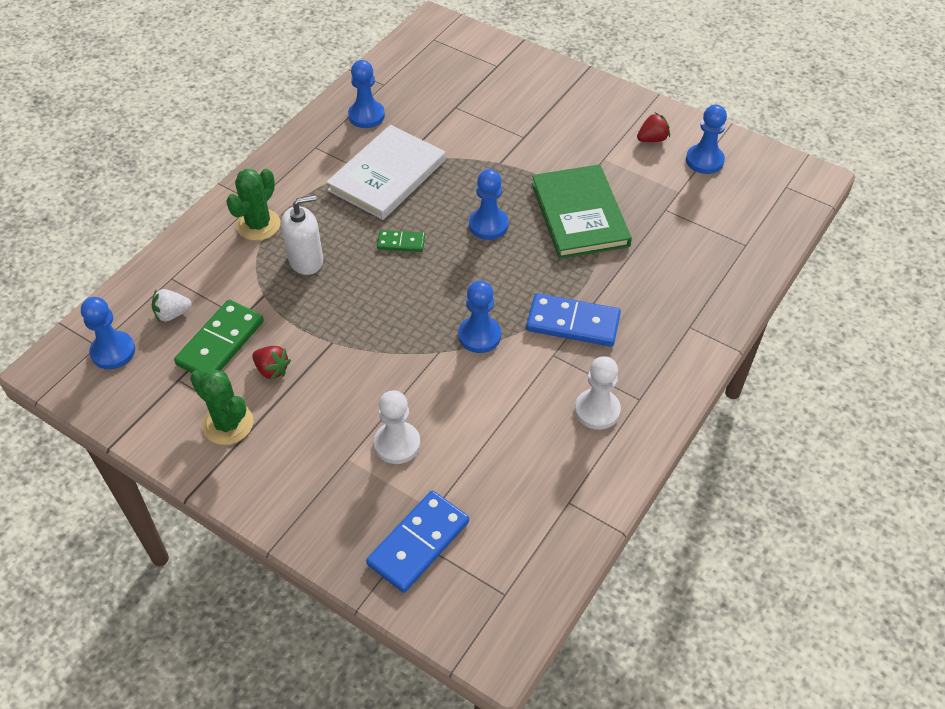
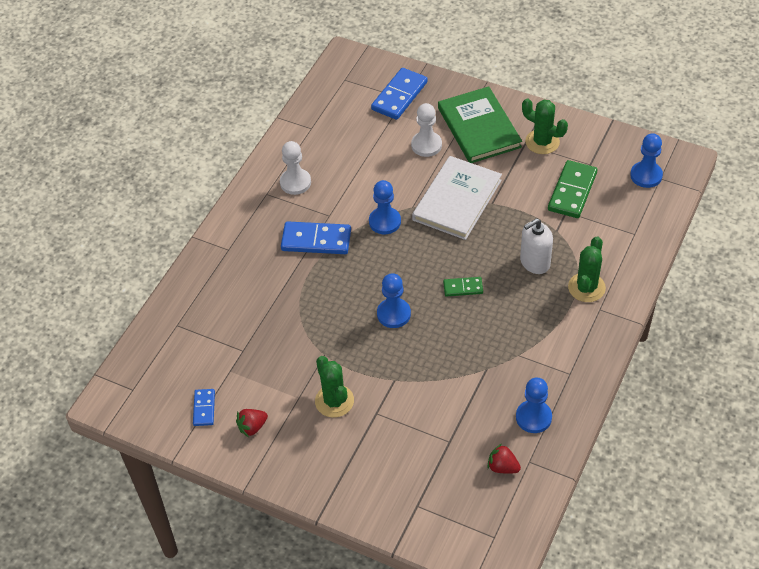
camera: 175 degrees right, 0 degrees up
white strawberry [152,289,192,322] -> none
red strawberry [252,346,291,380] -> red strawberry moved to [487,444,521,474]
white book [326,125,445,220] -> white book moved to [412,156,502,240]
green book [532,164,632,259] -> green book moved to [438,86,522,163]
blue pawn [686,105,727,174] -> blue domino [193,389,215,426]
none -> green cactus [315,356,354,418]

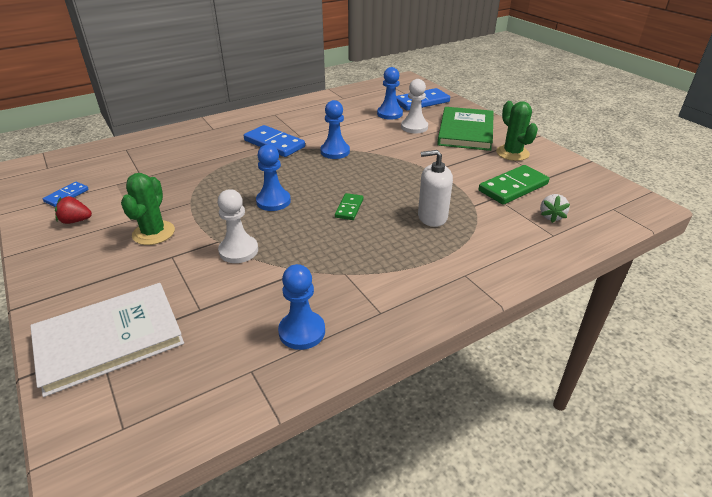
camera: 30 degrees right, 15 degrees down
white pawn [280,141,311,195] -> white pawn moved to [217,189,258,263]
white book [412,156,502,240] -> white book moved to [30,283,184,397]
green domino [443,277,483,297] -> green domino turned 75 degrees clockwise [335,193,364,220]
red strawberry [487,444,521,474] -> none
green cactus [568,236,606,302] -> none
blue pawn [630,133,663,188] -> blue pawn moved to [377,67,403,120]
none -> white strawberry [540,194,570,223]

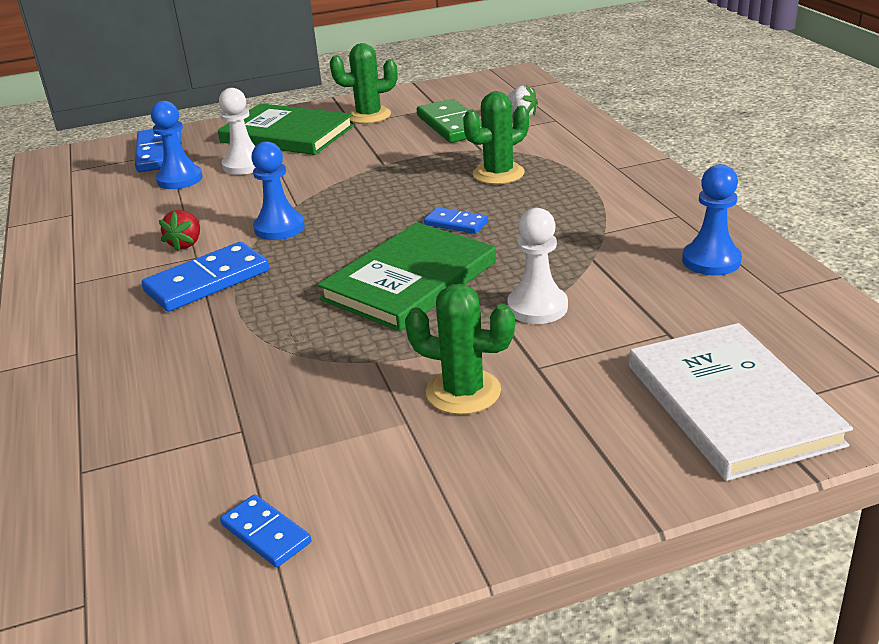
camera: 75 degrees left, 5 degrees down
red strawberry [55,196,92,224] -> red strawberry moved to [159,210,200,252]
blue pawn [256,144,291,211] -> green book [318,222,496,331]
green domino [335,193,364,220] -> blue domino [424,207,488,234]
white soap dispenser [418,150,453,227] -> green cactus [463,91,529,184]

